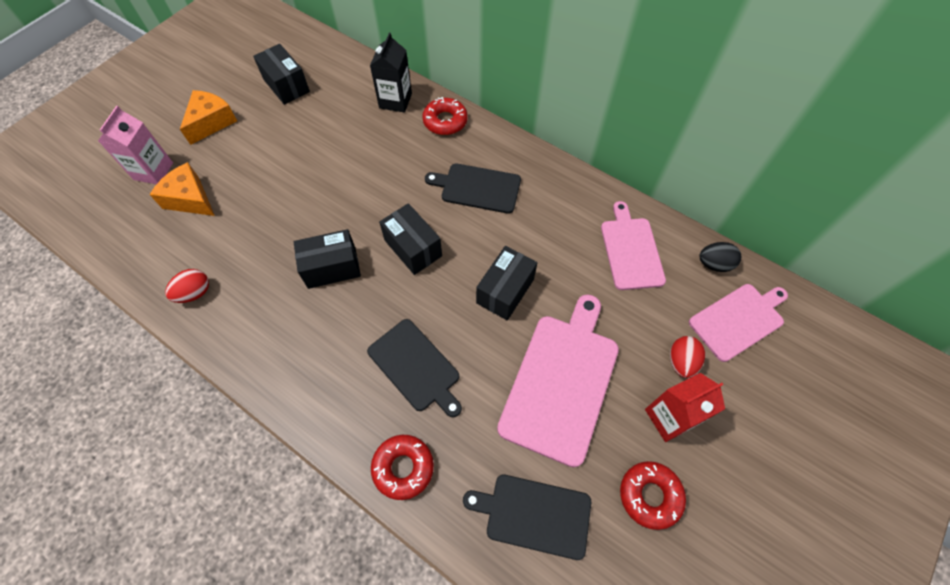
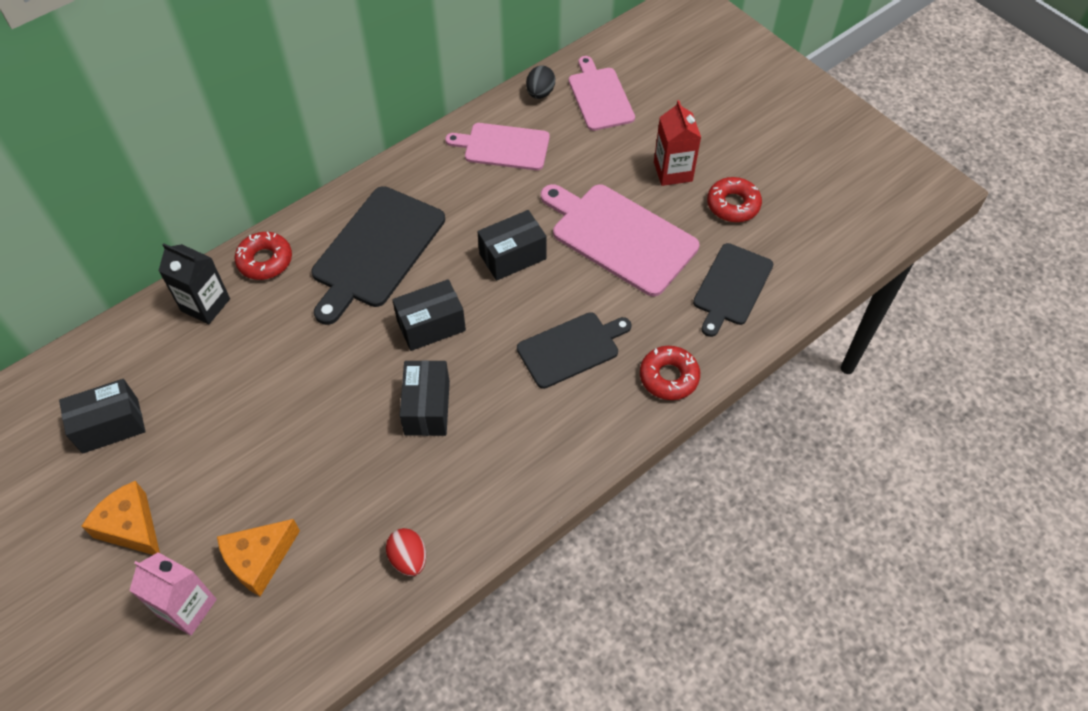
camera: 75 degrees left, 5 degrees down
black cutting board [425,163,521,214] -> black cutting board [311,186,445,325], size x1.55
black box [476,246,537,320] -> black box turned 75 degrees counterclockwise [477,210,547,281]
red egg [670,336,705,378] -> none

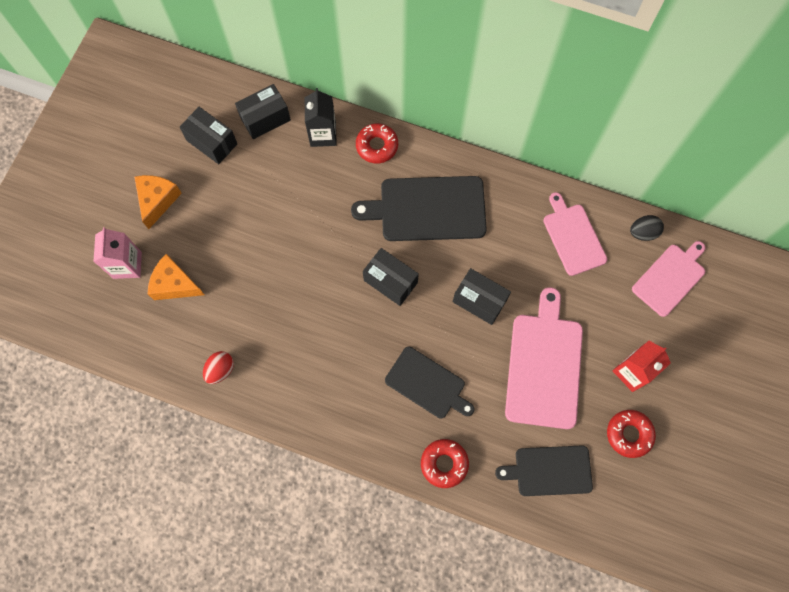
camera: 60 degrees right, 15 degrees up
black box [400,360,450,436] -> black box moved to [235,84,291,139]

